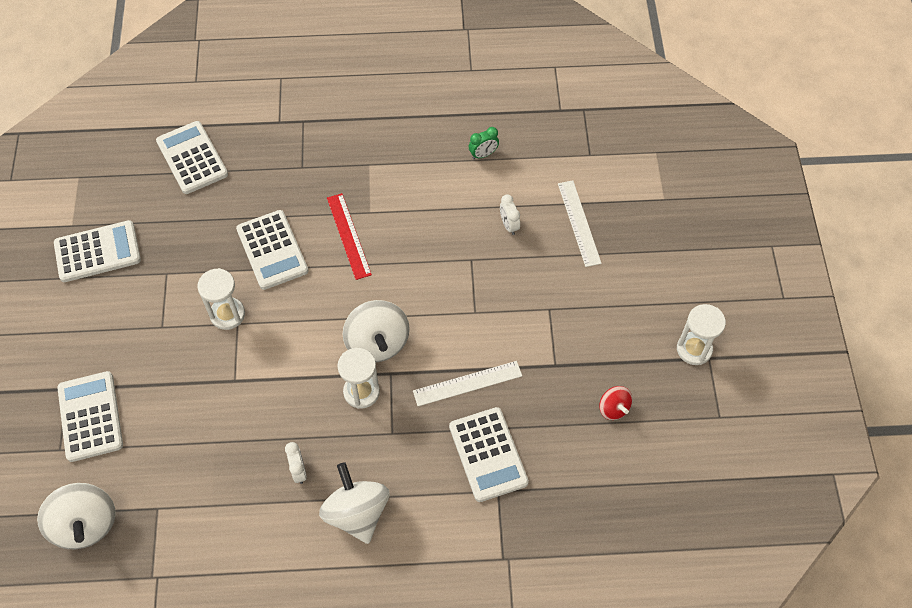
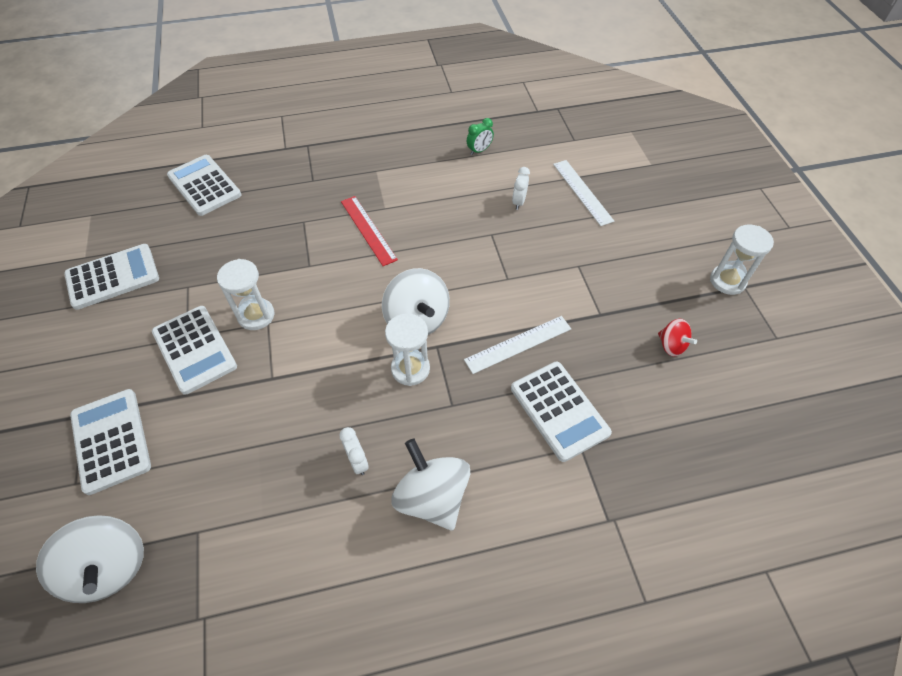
camera: 10 degrees left, 5 degrees down
white calculator [236,210,308,290] -> white calculator moved to [152,306,237,395]
white clock [500,194,520,235] -> white clock turned 45 degrees clockwise [512,167,530,210]

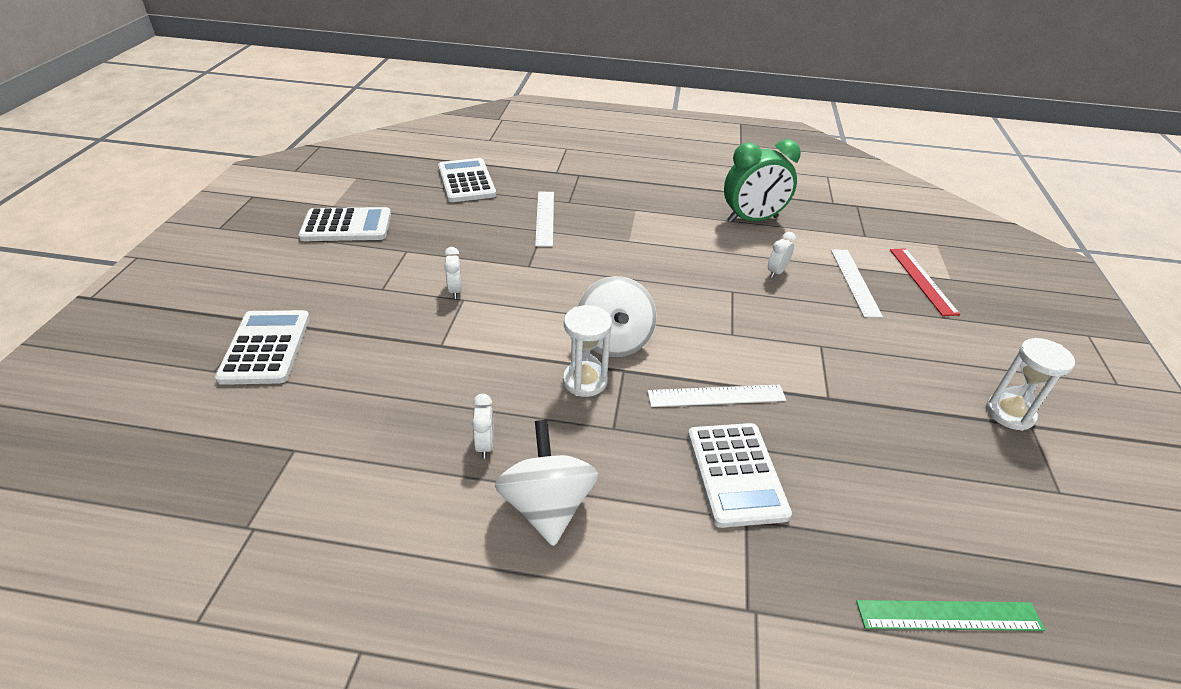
camera: 20 degrees right, 15 degrees down
white spinning top [36,515,144,603] -> none
white calculator [152,306,237,395] -> none
white hourglass [217,259,274,330] -> white clock [444,247,462,299]
red ruler [341,196,398,266] -> red ruler moved to [890,248,960,316]
green clock [467,118,494,155] -> green clock [724,139,801,223], size x2.20
red spinning top [658,319,697,356] -> none
none -> white ruler [535,192,554,247]
none -> green ruler [856,600,1045,631]

